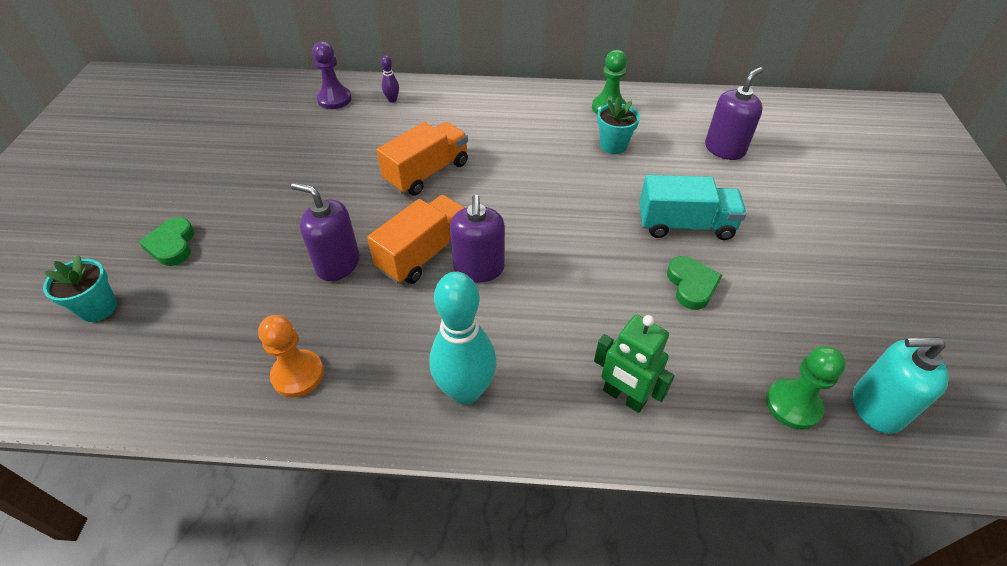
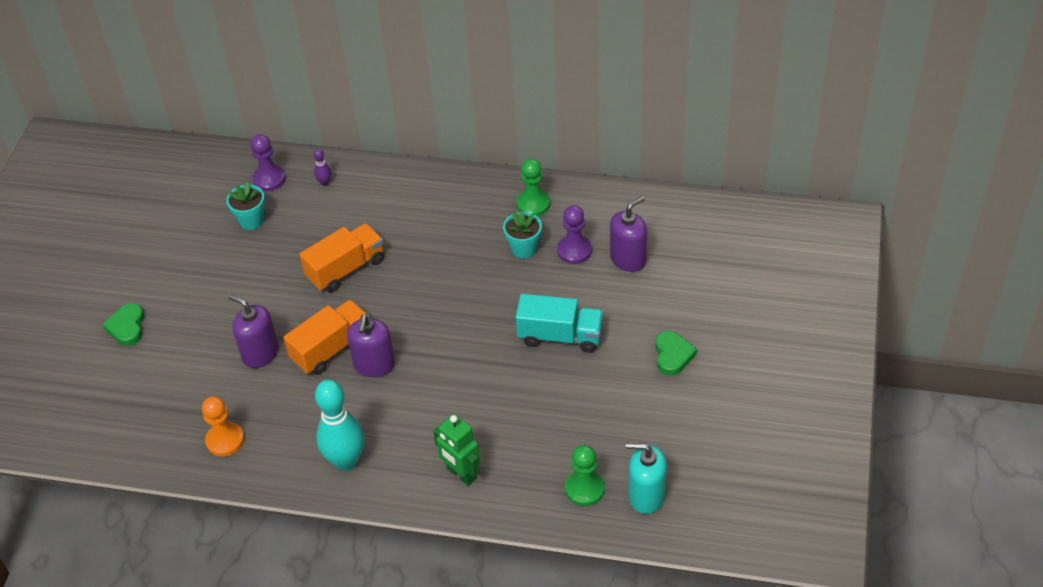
camera: 10 degrees right, 0 degrees up
turquoise flower pot [43,255,117,322] -> turquoise flower pot moved to [226,182,265,230]
green heart [667,256,722,310] -> green heart moved to [655,331,697,376]
none -> purple pawn [557,205,592,264]

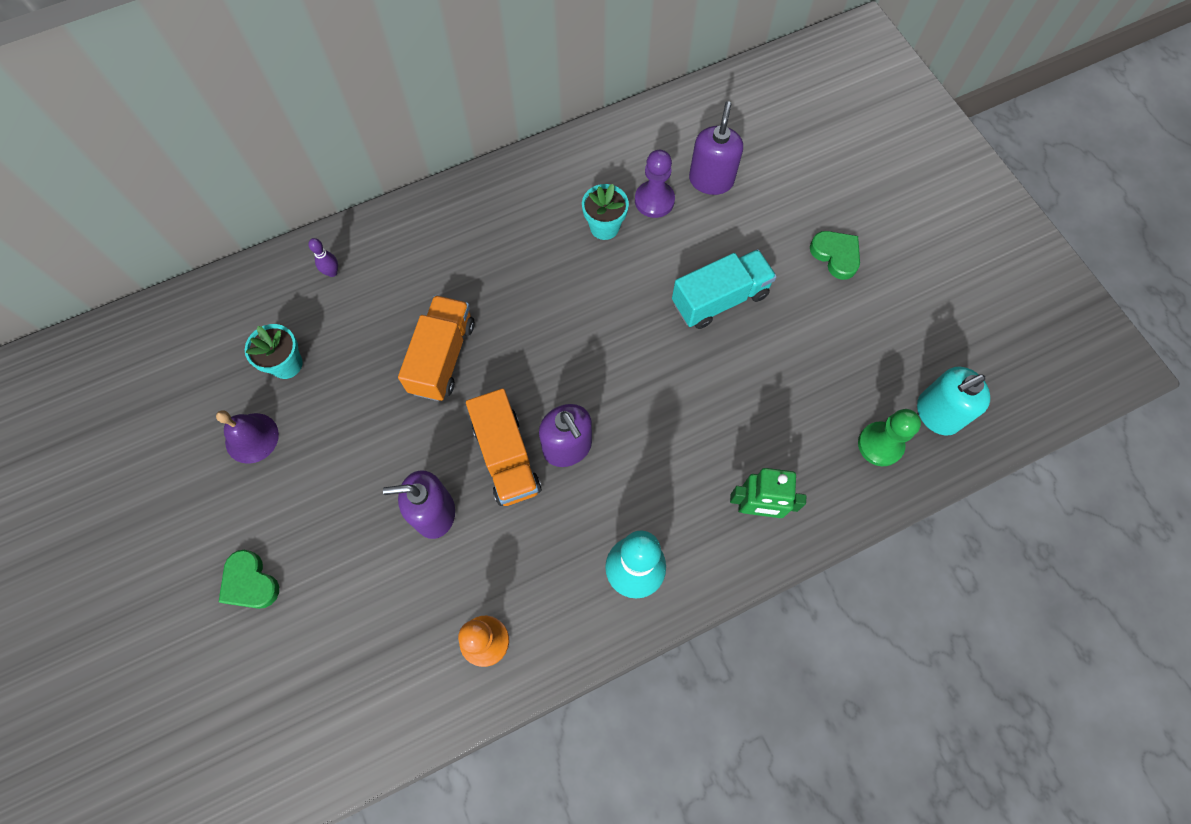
camera: 40 degrees left, 20 degrees up
purple pawn [251,134,286,191] -> none
orange truck [283,300,369,375] -> orange truck turned 150 degrees clockwise [466,388,542,506]
green pawn [516,159,550,216] -> none
none -> purple bell [216,410,279,464]

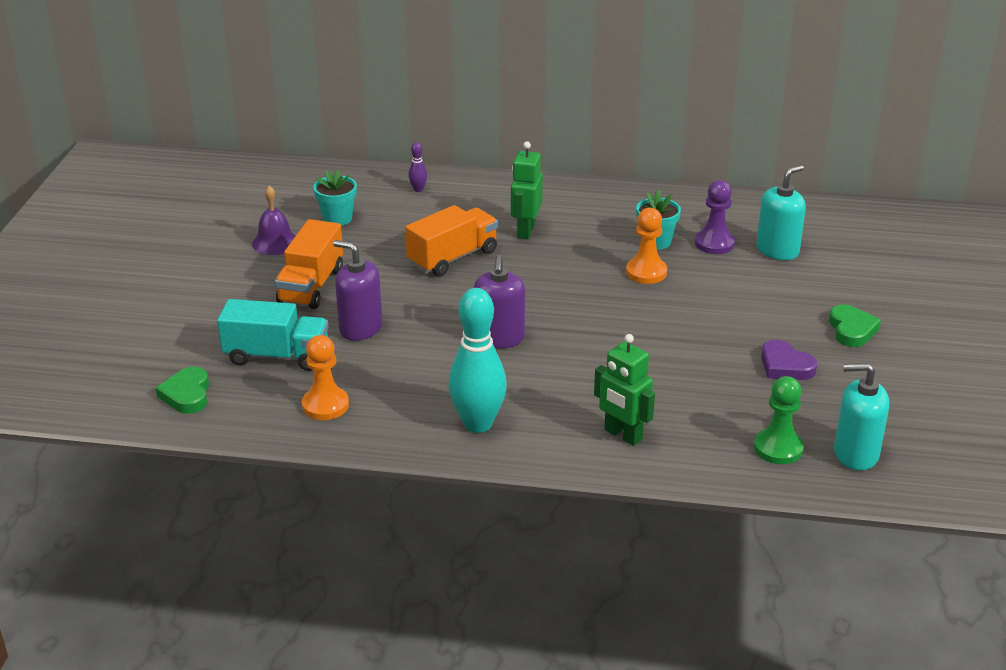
camera: 35 degrees right, 35 degrees down
green heart [219,550,279,609] -> green heart moved to [156,367,209,414]
orange truck [466,388,542,506] -> orange truck moved to [275,219,343,309]
turquoise truck [672,249,777,329] -> turquoise truck moved to [217,299,328,371]
purple soap dispenser [689,101,743,195] -> turquoise soap dispenser [757,165,806,260]
none -> green robot [511,141,543,239]
none -> orange pawn [626,208,667,284]
none -> purple heart [761,340,817,380]

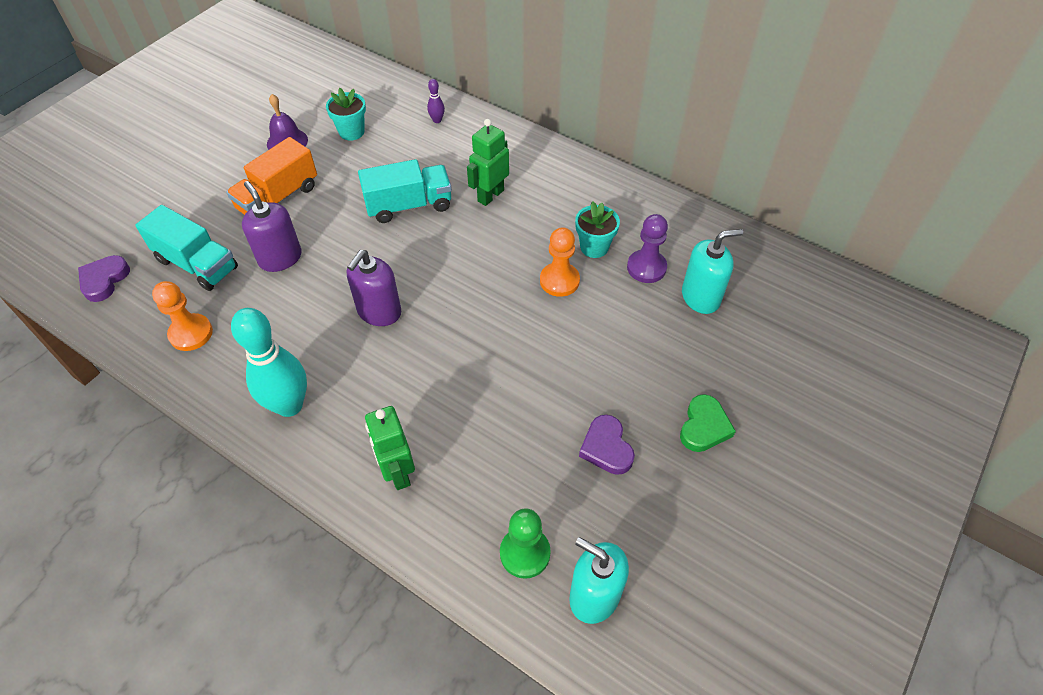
camera: 25 degrees right, 20 degrees up
green heart [156,367,209,414] -> purple heart [78,255,130,302]
orange truck [405,205,498,276] -> turquoise truck [358,159,452,223]

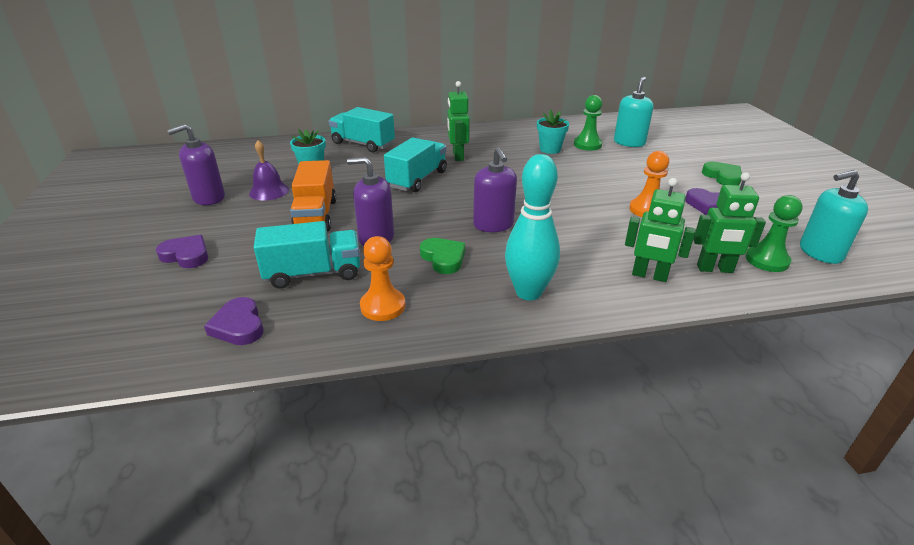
camera: 45 degrees left, 20 degrees down
purple bowling pin [427,79,445,123] -> turquoise truck [329,107,395,153]
orange pawn [540,227,580,297] -> orange pawn moved to [629,151,669,217]
purple pawn [627,214,668,283] -> green pawn [574,95,602,151]
none -> purple heart [156,235,208,268]
none -> purple soap dispenser [167,124,225,205]
none -> green heart [420,238,465,274]
none -> green robot [693,172,766,273]

